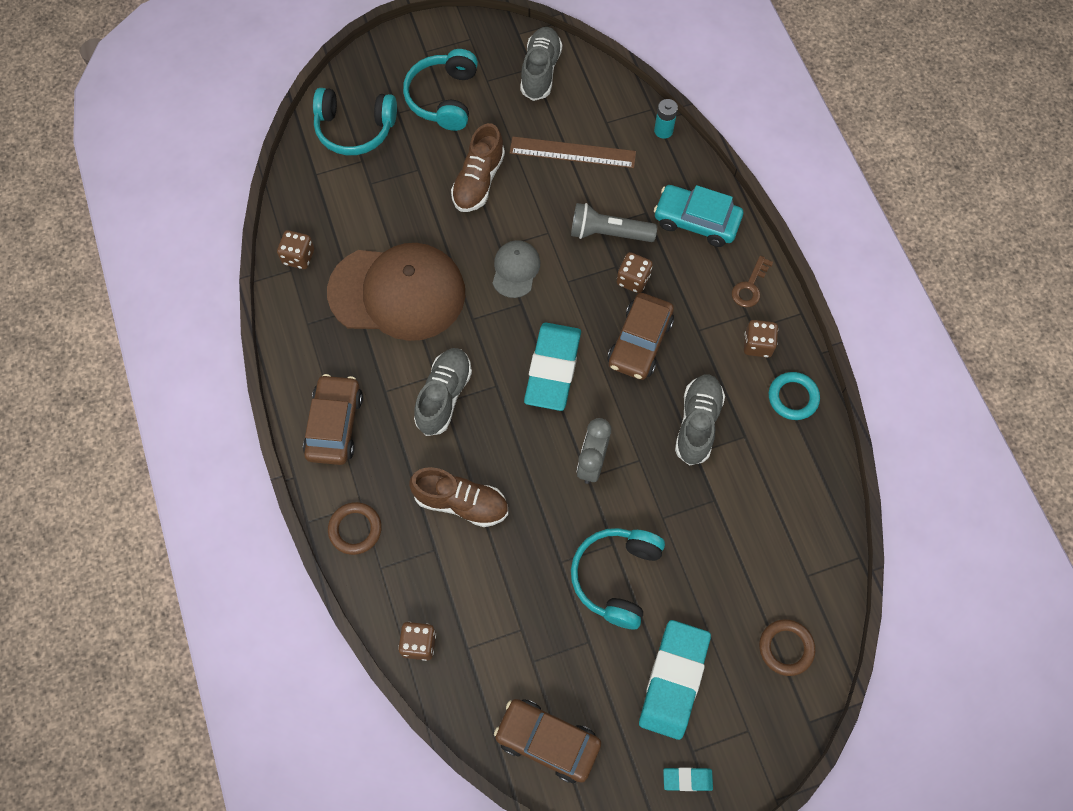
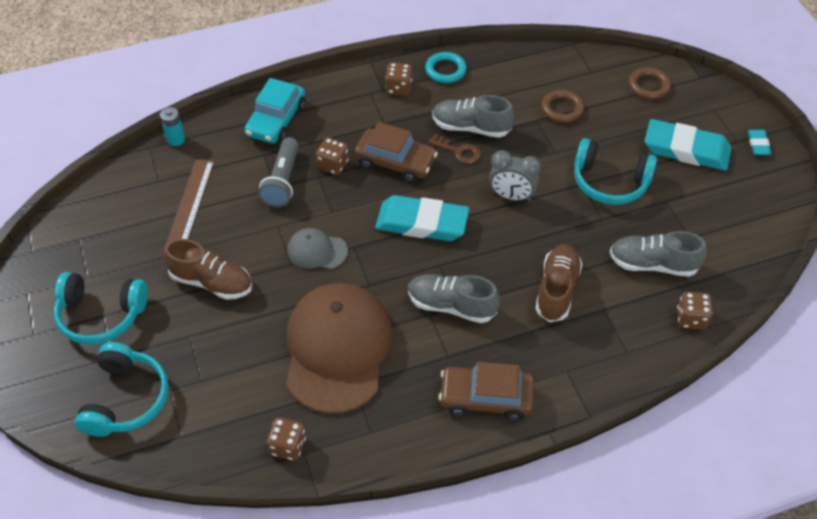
camera: 90 degrees left, 15 degrees down
brown ring [328,502,382,555] -> brown ring moved to [541,90,584,123]
brown car [494,699,601,783] -> none
grey shoe [520,27,562,101] -> grey shoe moved to [610,231,707,277]
brown key [732,256,773,307] -> brown key moved to [428,133,481,164]

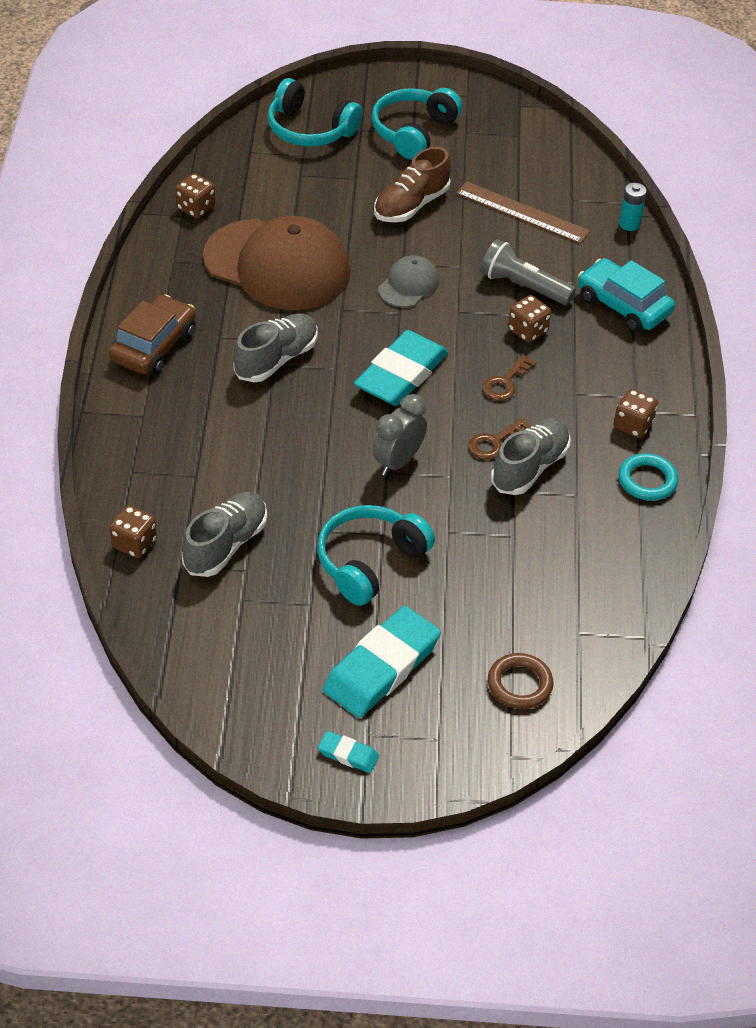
camera: 110 degrees right, 5 degrees down
brown car [354,122,438,183] -> brown key [482,355,536,401]
brown shoe [535,244,583,322] -> none
brown ring [541,90,584,123] -> none

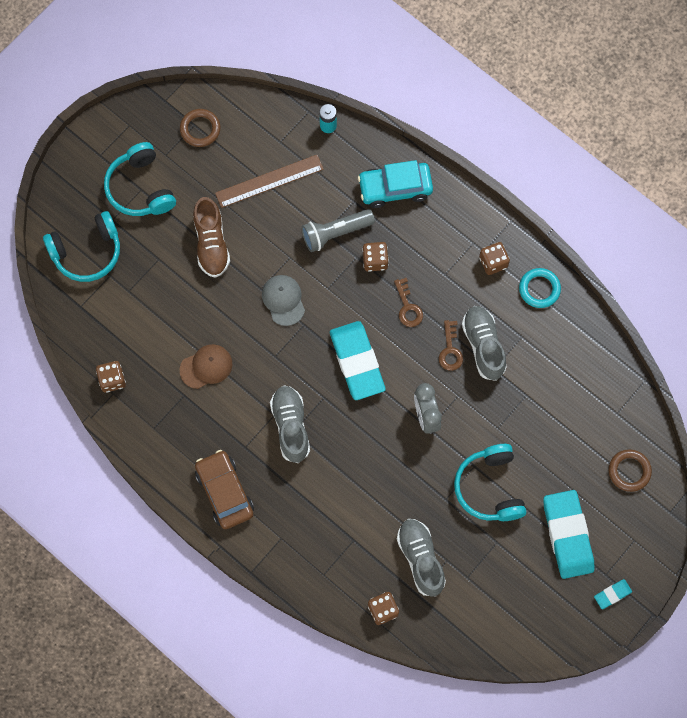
camera: 50 degrees left, 25 degrees up
brown cap [203,216,350,310] -> brown cap [180,344,232,389], size x0.46
none -> brown ring [180,109,220,147]

